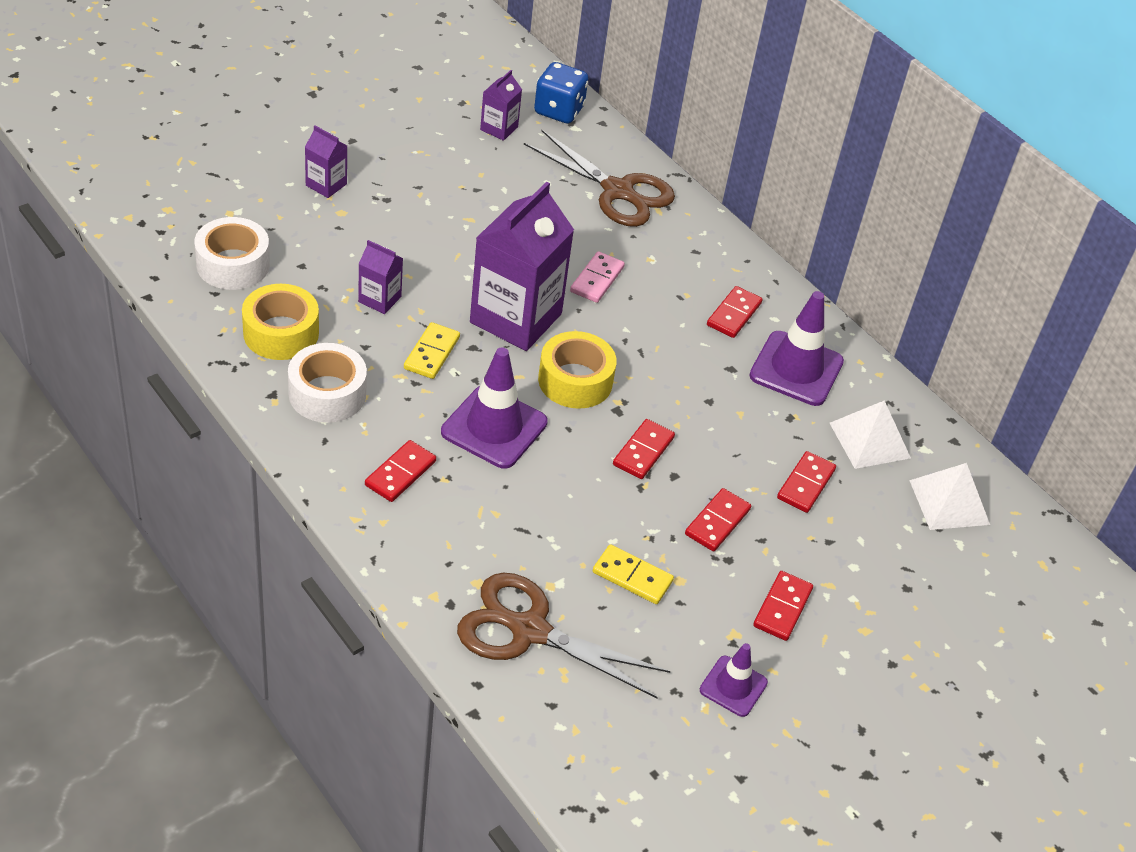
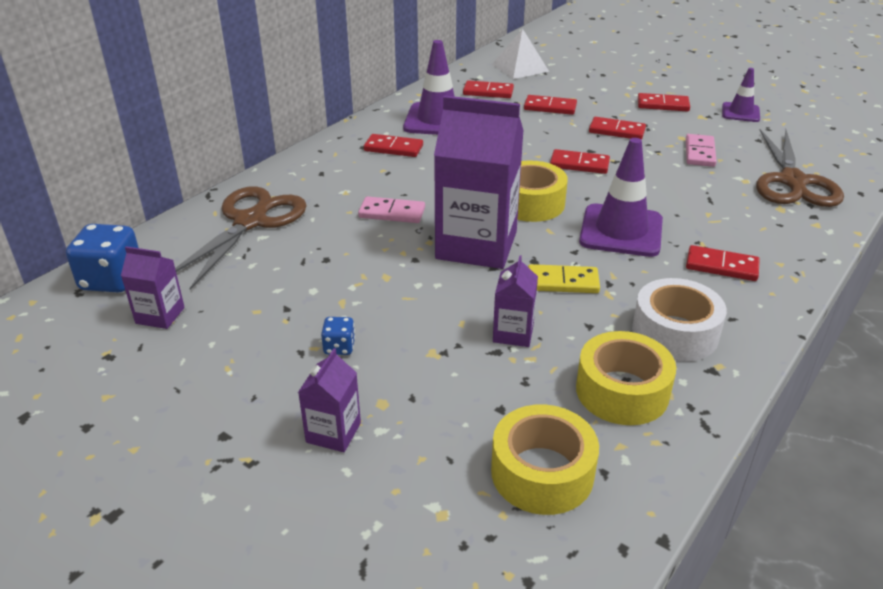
camera: 100 degrees left, 10 degrees down
white tape [194,217,270,290] -> yellow tape [491,404,599,515]
yellow domino [593,544,674,604] -> pink domino [686,134,717,167]
white pyramid [830,400,911,469] -> red domino [463,80,514,98]
none -> blue dice [321,317,355,355]

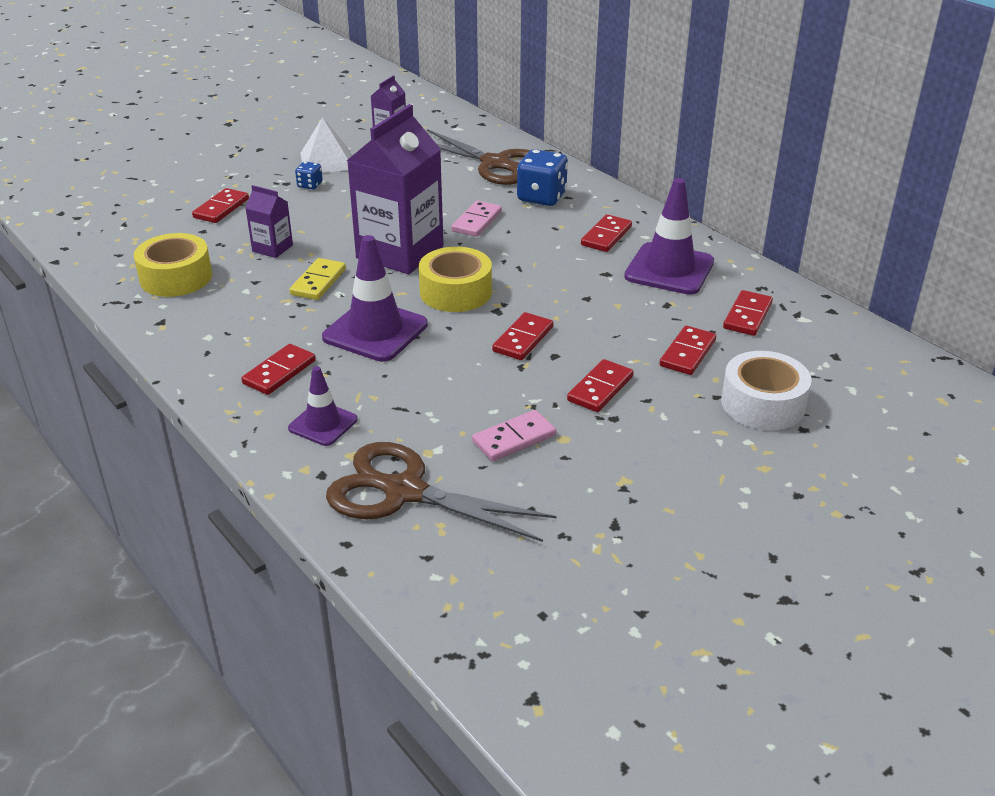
camera: 105 degrees right, 0 degrees up
blue dice [66,224,139,293] -> blue dice moved to [517,149,568,206]
purple carton [298,348,361,452] -> none
yellow tape [491,404,599,515] -> none
white pyramid [492,29,549,79] -> white pyramid moved to [300,117,351,173]
white tape [632,278,727,361] -> white tape moved to [721,351,812,430]
red domino [638,93,690,112] -> red domino moved to [192,188,249,223]
pink domino [686,134,717,167] -> pink domino turned 60 degrees counterclockwise [472,410,556,461]
purple traffic cone [722,68,760,122] -> purple traffic cone moved to [288,366,358,446]

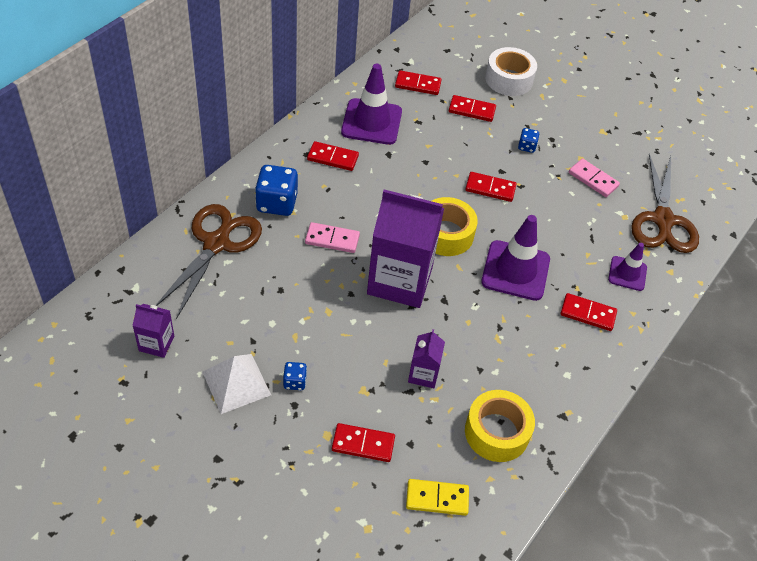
camera: 110 degrees left, 15 degrees up
yellow domino [290,258,346,300] -> yellow domino moved to [406,479,469,516]
red domino [567,359,634,412] -> blue dice [518,128,539,153]

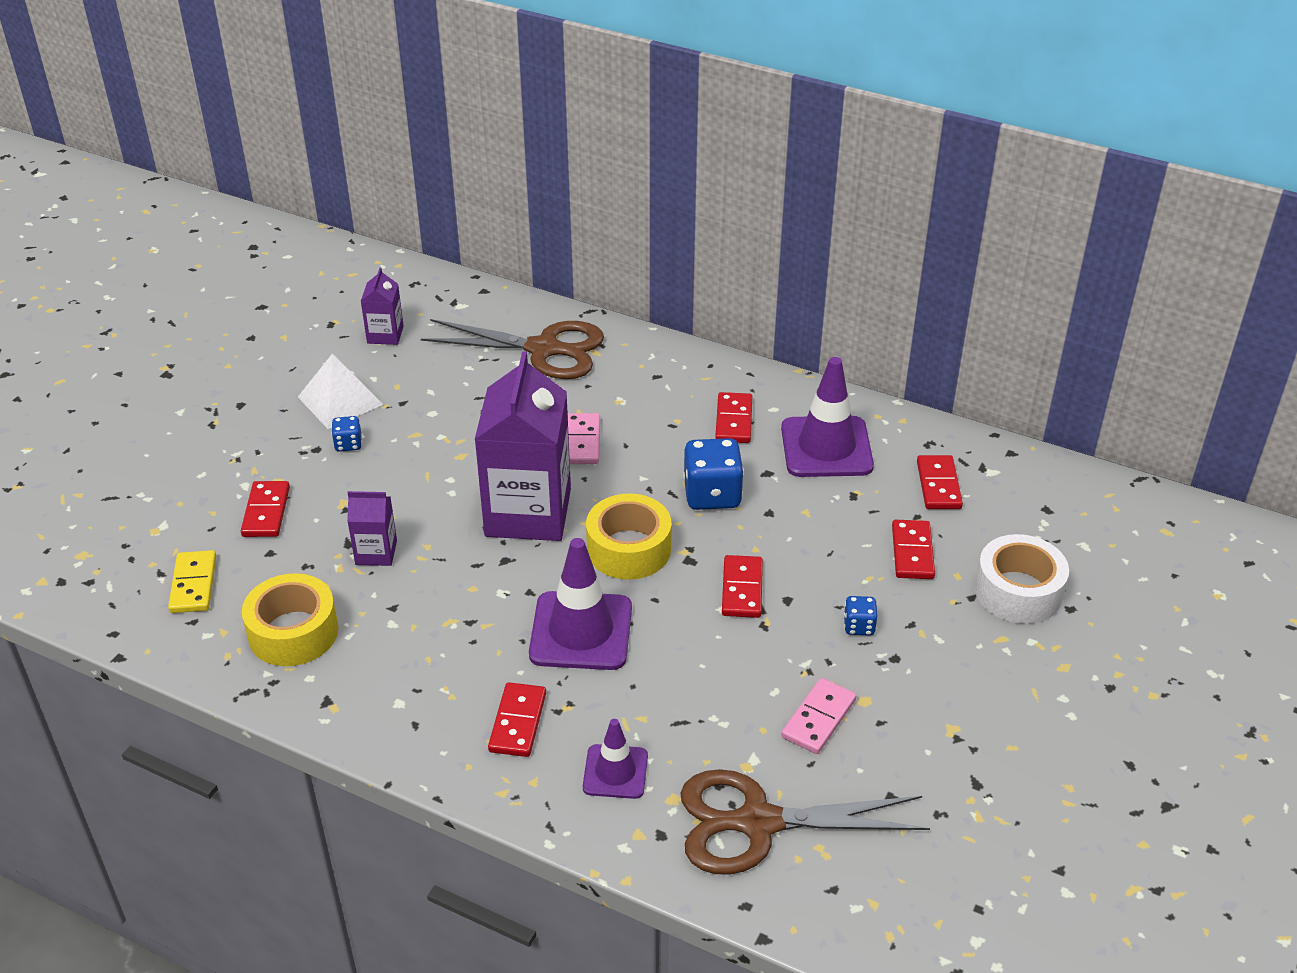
camera: 85 degrees right, 10 degrees down
blue dice [255,165,298,216] -> blue dice moved to [683,438,744,510]

